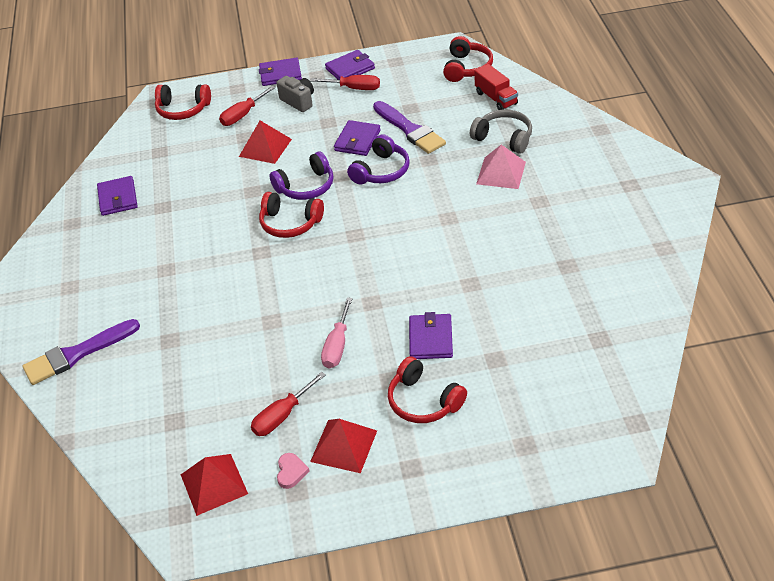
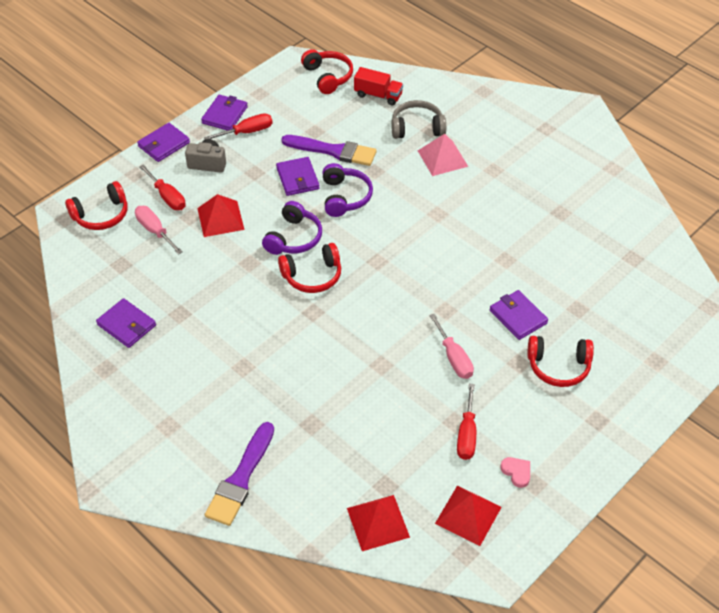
camera: 40 degrees left, 5 degrees up
red screwdriver [219,86,275,126] -> red screwdriver turned 45 degrees counterclockwise [139,165,186,210]
red pyramid [310,419,377,473] -> red pyramid moved to [347,495,410,551]
none -> pink screwdriver [135,206,183,254]

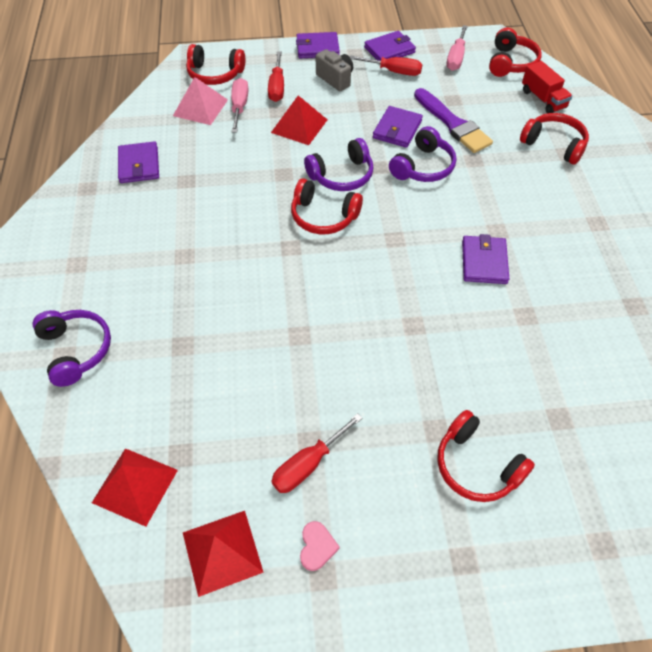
camera: 40 degrees right, 5 degrees up
purple brush [205,422,274,526] -> purple headphones [33,310,111,387]
grey headphones [391,100,446,139] -> red headphones [520,113,589,164]
pink pyramid [418,134,469,176] -> pink pyramid moved to [173,77,228,125]
pink screwdriver [429,314,474,379] -> pink screwdriver moved to [446,25,468,71]
purple wallet [490,290,548,340] -> purple wallet moved to [462,234,509,284]

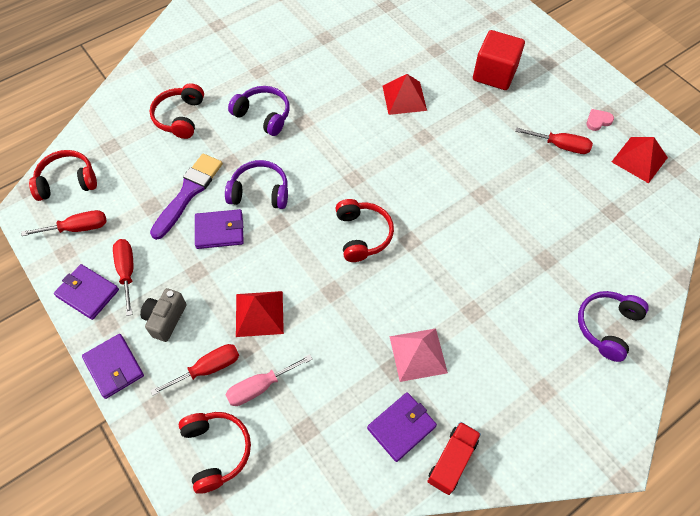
camera: 120 degrees left, 5 degrees up
red pyramid [92,448,178,527] -> red pyramid moved to [383,74,427,115]
pink pyramid [173,77,228,125] -> pink pyramid moved to [389,328,448,382]
purple headphones [304,138,374,191] -> purple headphones moved to [228,86,290,136]
red headphones [437,410,535,502] -> red cube [473,30,525,90]
pink screwdriver [446,25,468,71] -> red screwdriver [21,210,107,236]
purple wallet [462,234,509,284] -> none
red truck [522,61,573,113] -> red truck moved to [427,422,481,495]

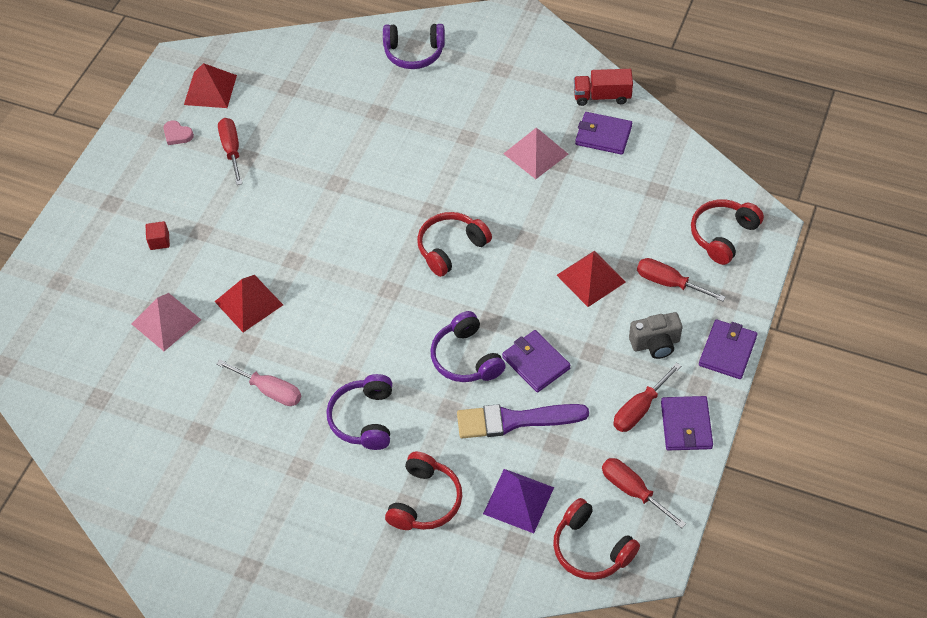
camera: 120 degrees left, 5 degrees down
red headphones [149,83,204,139] -> red headphones turned 45 degrees counterclockwise [385,452,462,530]
pink screwdriver [225,354,313,406] -> pink screwdriver moved to [217,359,301,406]
red cube [473,30,525,90] -> red cube [146,221,170,250], size x0.42
none -> pink pyramid [132,293,201,351]
none -> purple pyramid [483,469,554,533]

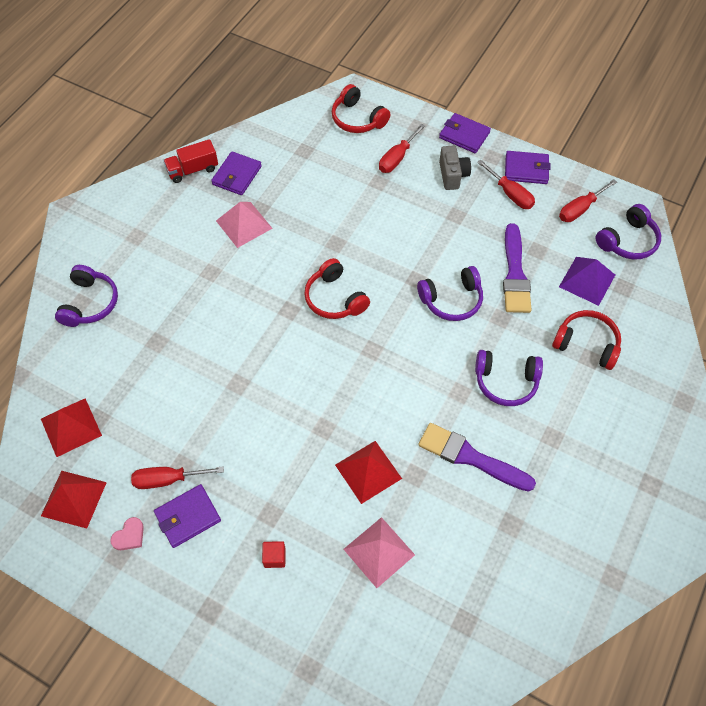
camera: 85 degrees left, 5 degrees up
pink screwdriver [217,359,301,406] -> purple brush [419,423,536,492]
purple wallet [502,330,571,392] -> purple wallet moved to [154,484,221,548]
red headphones [553,498,640,580] -> purple headphones [595,204,661,259]
red pyramid [557,251,626,307] -> red pyramid moved to [41,398,102,457]
red truck [574,69,633,106] -> red truck turned 60 degrees clockwise [163,139,218,183]

